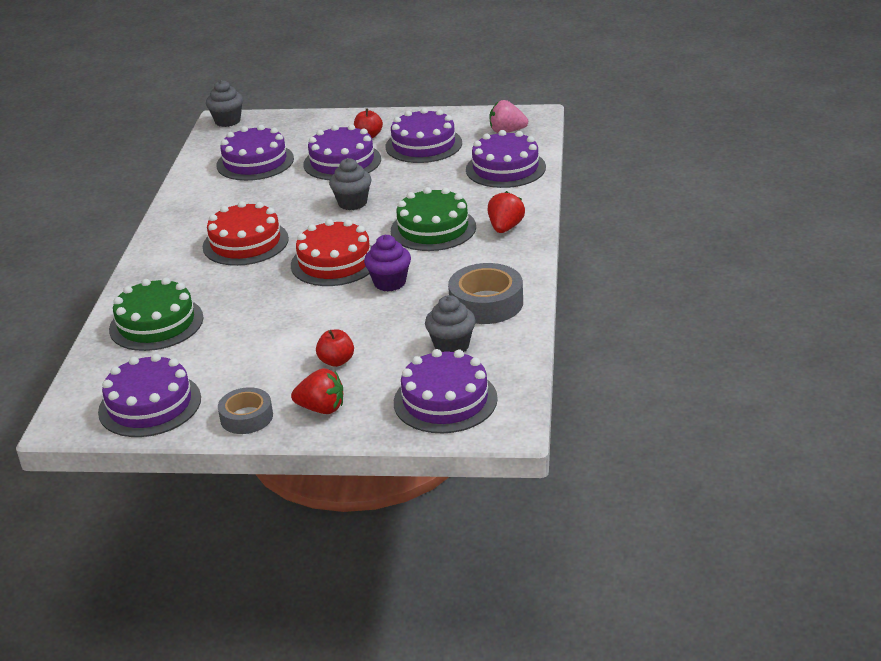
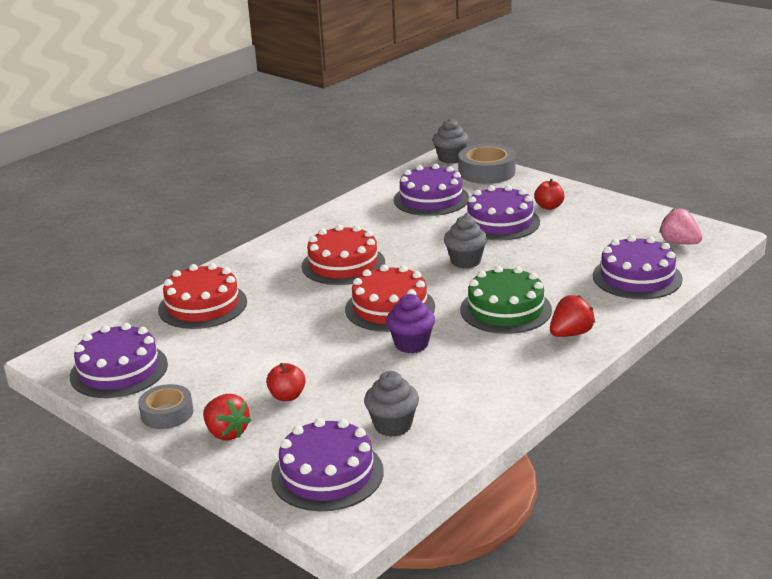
camera: 35 degrees right, 5 degrees down
green cake [109,277,204,351] -> red cake [158,263,247,329]
purple cake [386,108,462,163] -> none
grey tape [448,263,523,324] -> grey tape moved to [458,144,516,184]

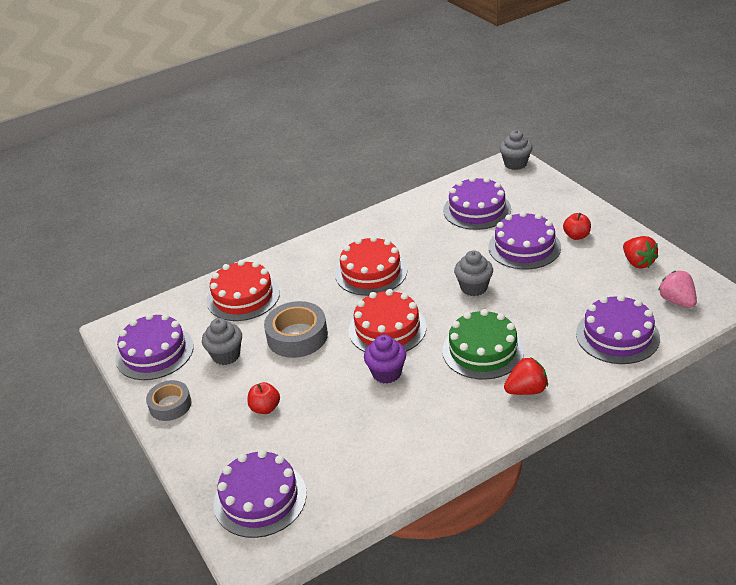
camera: 20 degrees right, 10 degrees up
red strawberry [203,394,251,440] -> red strawberry moved to [623,236,658,269]
grey cupcake [364,371,419,437] -> grey cupcake moved to [202,318,242,365]
grey tape [458,144,516,184] -> grey tape moved to [264,301,328,358]

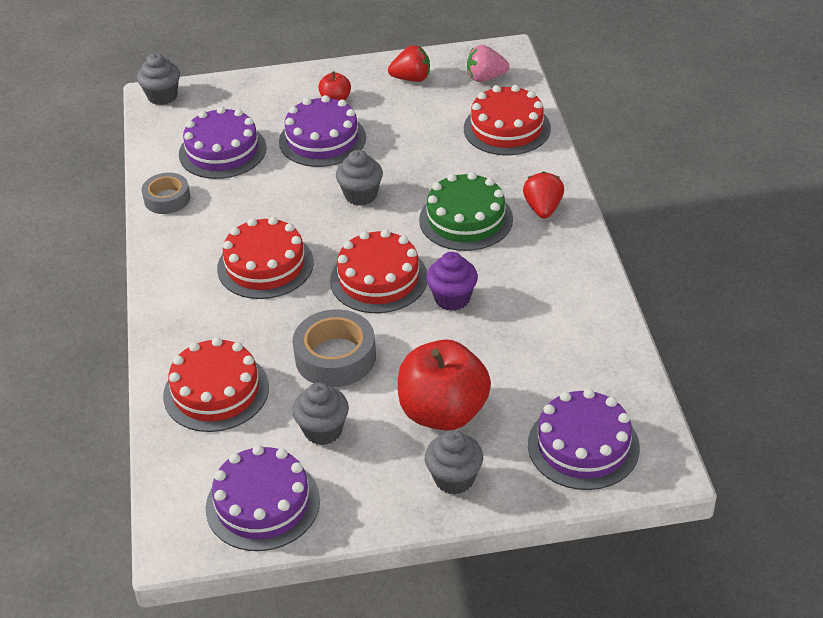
camera: 70 degrees left, 5 degrees up
grey tape [146,380,192,421] -> grey tape moved to [142,173,190,214]
red apple [248,382,280,414] -> red apple [398,339,491,431], size x2.22
purple cake [576,294,660,364] -> red cake [464,85,551,155]
none -> grey cupcake [425,430,483,494]

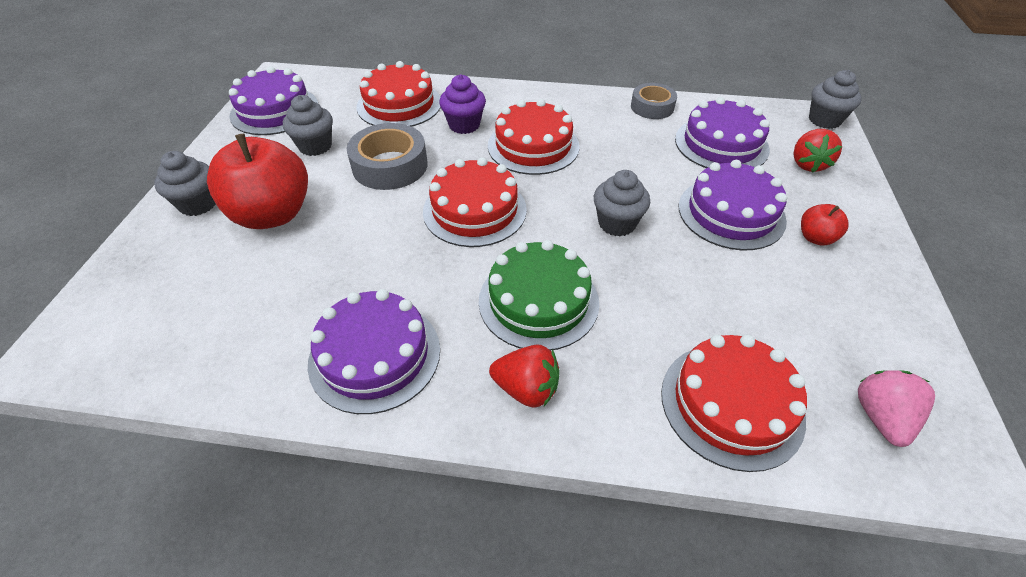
camera: 105 degrees right, 5 degrees up
red strawberry [388,45,430,82] -> red strawberry moved to [793,129,842,173]
purple cupcake [426,252,478,311] -> purple cupcake moved to [439,74,486,134]
purple cake [528,389,640,490] -> purple cake moved to [308,289,440,414]

